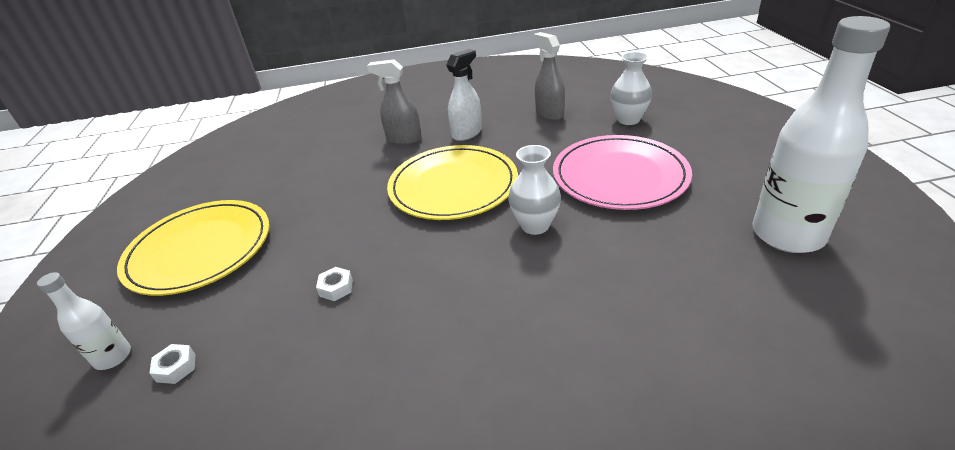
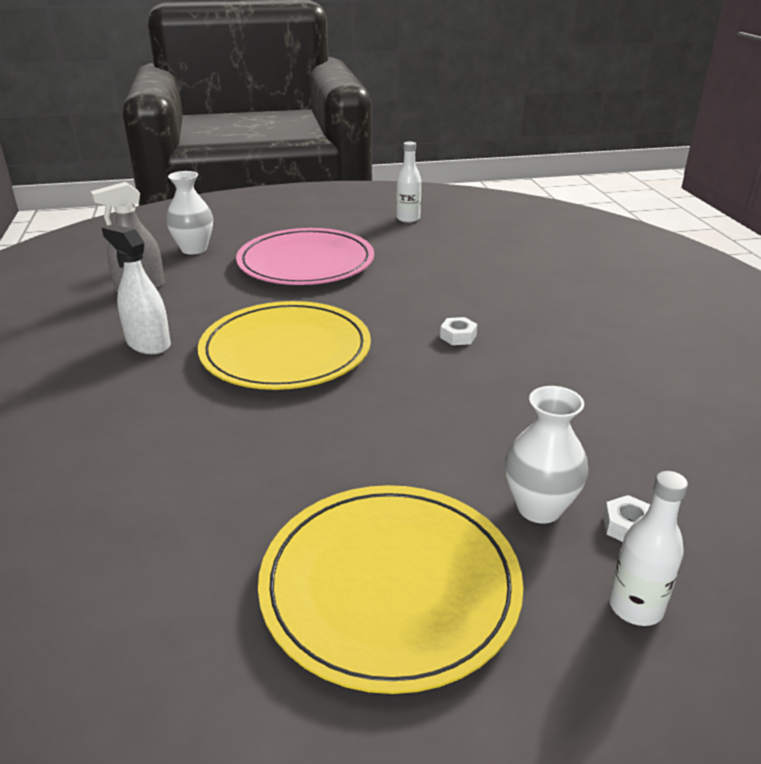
camera: 95 degrees left, 5 degrees down
white nut [316,267,353,301] -> white nut moved to [440,317,477,345]
grey spray bottle [367,59,422,145] -> none
white vase [508,145,561,235] -> white vase moved to [505,386,588,523]
white bottle [753,16,890,253] -> white bottle [396,142,421,223], size x0.48

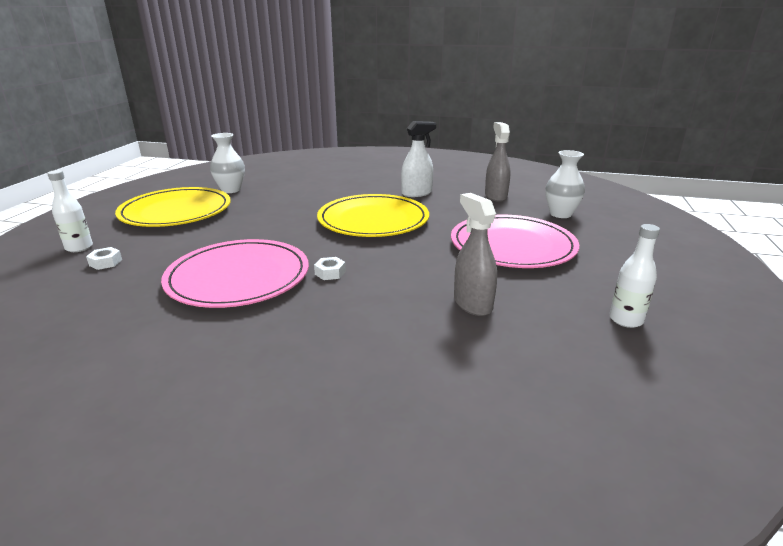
camera: 115 degrees right, 5 degrees down
white vase [505,386,588,523] -> white vase moved to [210,133,245,193]
none -> pink plate [161,239,309,308]
none -> grey spray bottle [454,193,497,316]

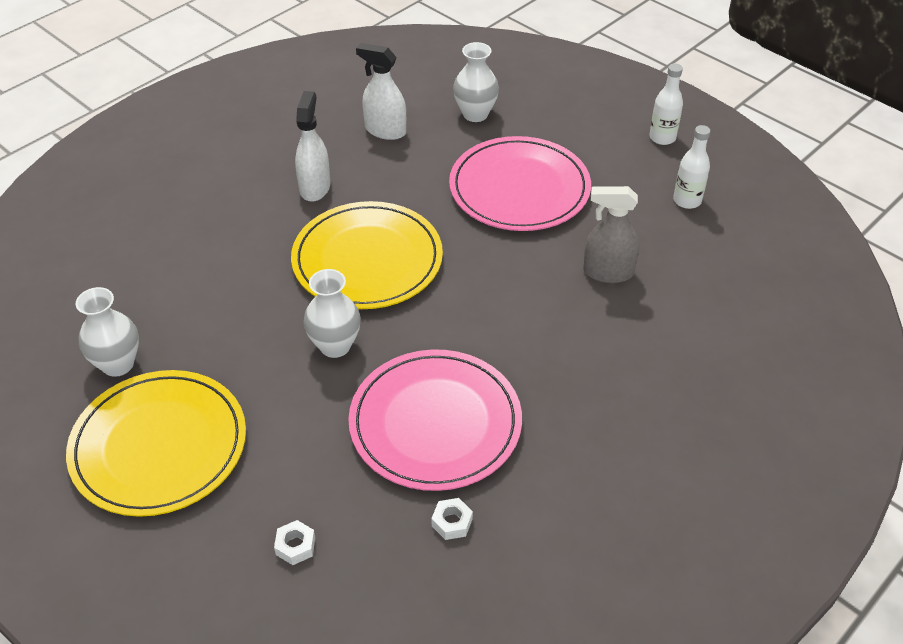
camera: 60 degrees left, 20 degrees up
white bottle [47,170,93,252] -> white bottle moved to [649,63,683,145]
white nut [314,257,346,280] -> white nut moved to [431,498,473,540]
grey spray bottle [485,122,511,202] -> white spray bottle [356,43,406,140]
none -> white vase [303,269,361,358]

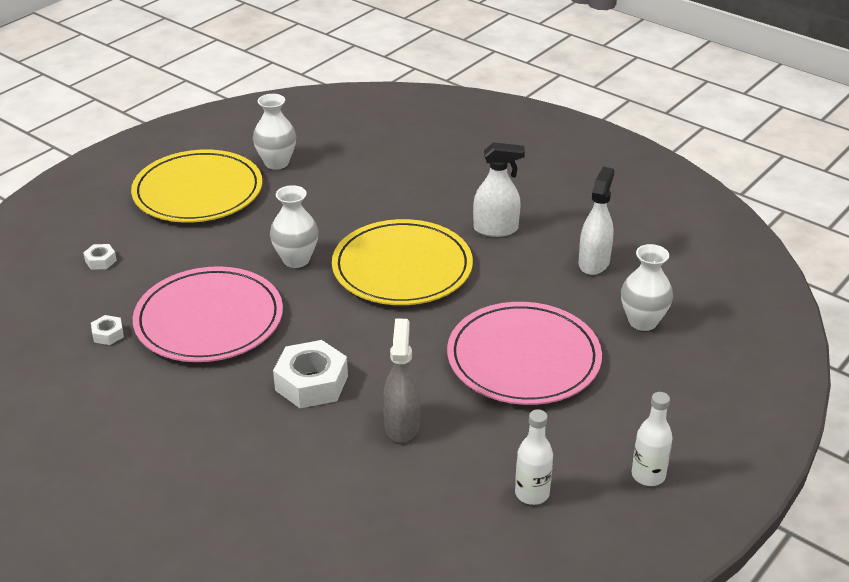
camera: 85 degrees right, 10 degrees down
none -> white nut [273,340,348,408]

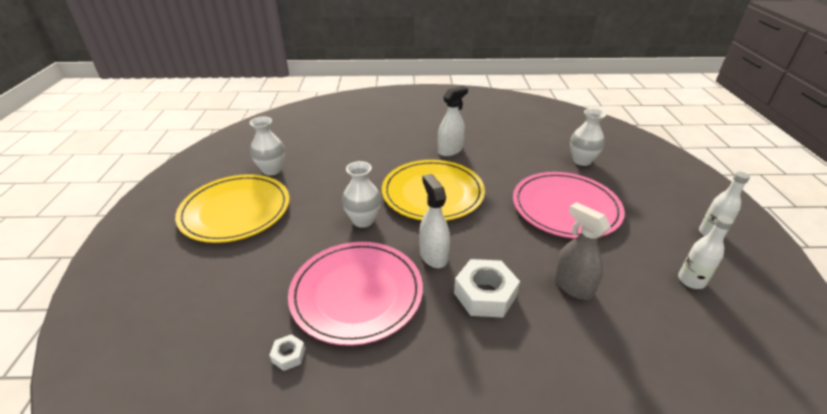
camera: 40 degrees left, 0 degrees up
white nut [83,244,117,270] -> none
white spray bottle [578,167,614,275] -> white spray bottle moved to [419,174,450,268]

